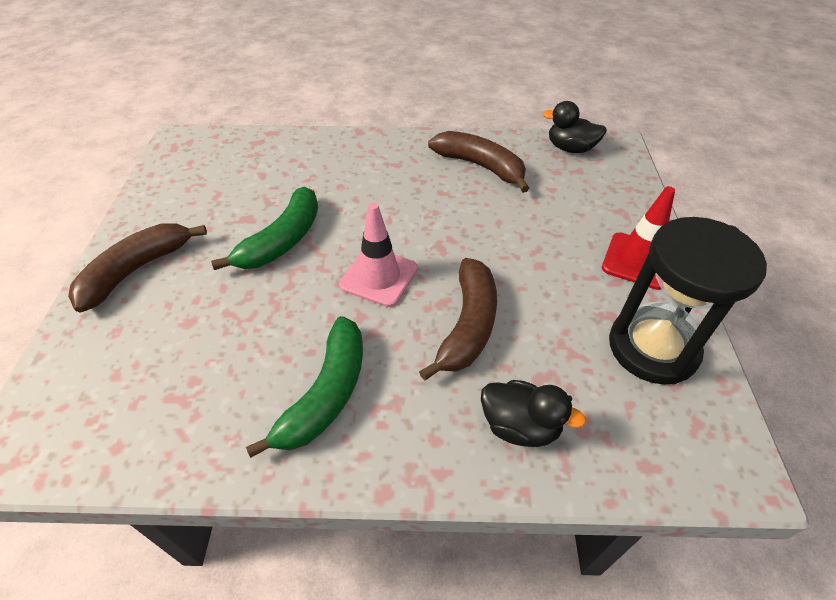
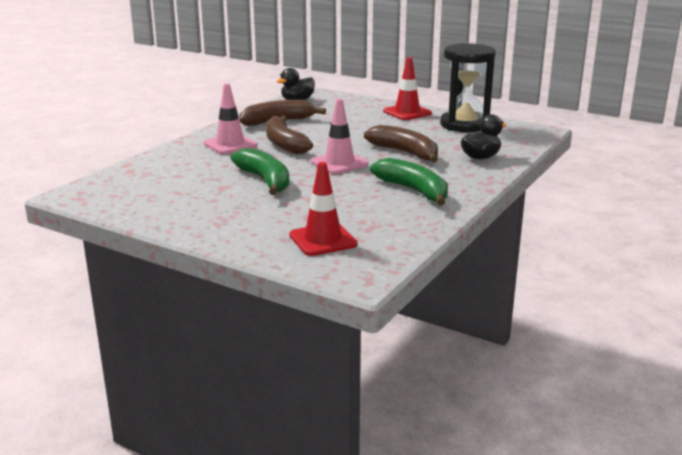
camera: 60 degrees left, 25 degrees down
brown banana [68,223,207,312] -> brown banana moved to [266,116,313,154]
none -> pink traffic cone [204,83,257,154]
none -> red traffic cone [289,162,358,256]

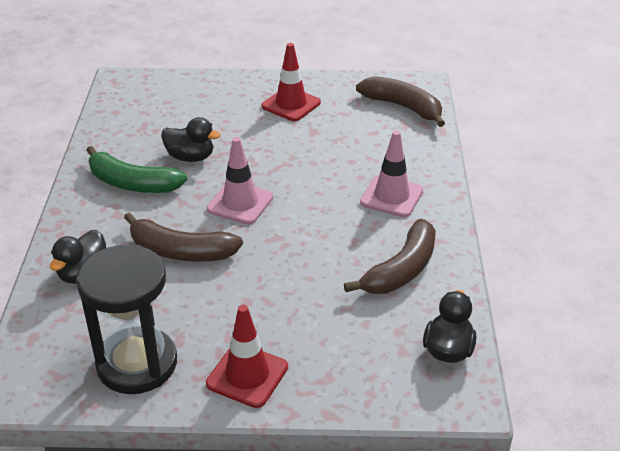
camera: 150 degrees right, 15 degrees up
green banana [231,148,289,195] -> none
brown banana [266,116,313,154] -> brown banana moved to [356,76,445,127]
red traffic cone [289,162,358,256] -> red traffic cone moved to [261,43,321,121]
none -> black duck [161,117,221,162]

